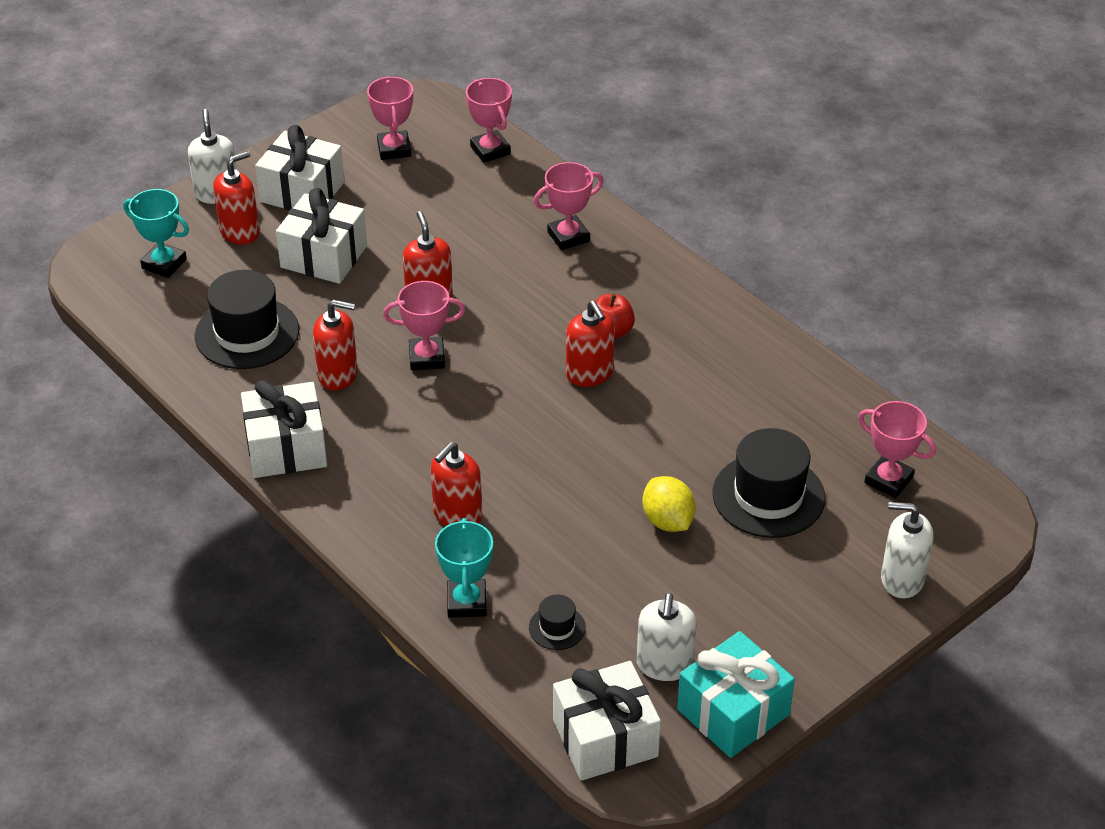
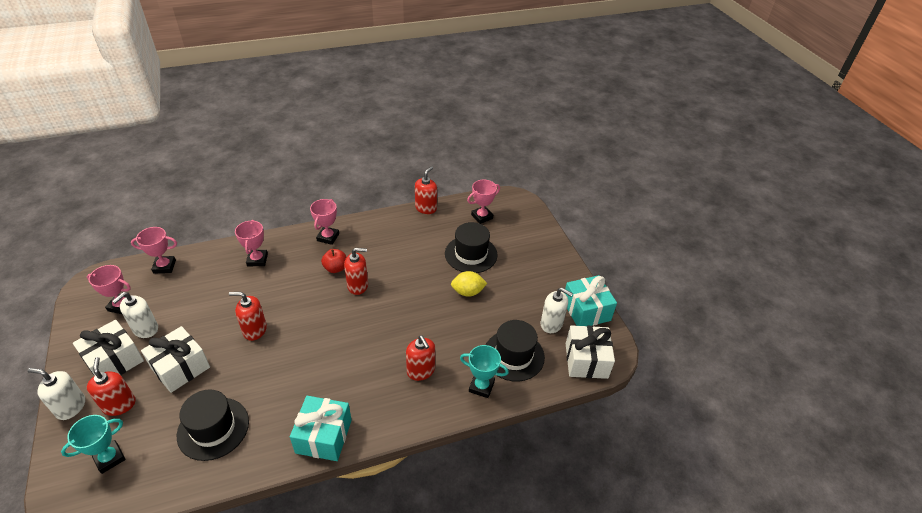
camera: 70 degrees left, 0 degrees up
white gift [241,380,327,478] -> turquoise gift [290,396,352,461]
red soap dispenser [313,300,358,390] -> red soap dispenser moved to [415,166,437,214]
pink trophy [383,281,465,370] -> pink trophy moved to [310,199,339,245]
black hat [529,595,586,650] -> black hat [486,320,545,382], size x2.10
white soap dispenser [881,502,933,598] -> white soap dispenser moved to [112,292,158,338]

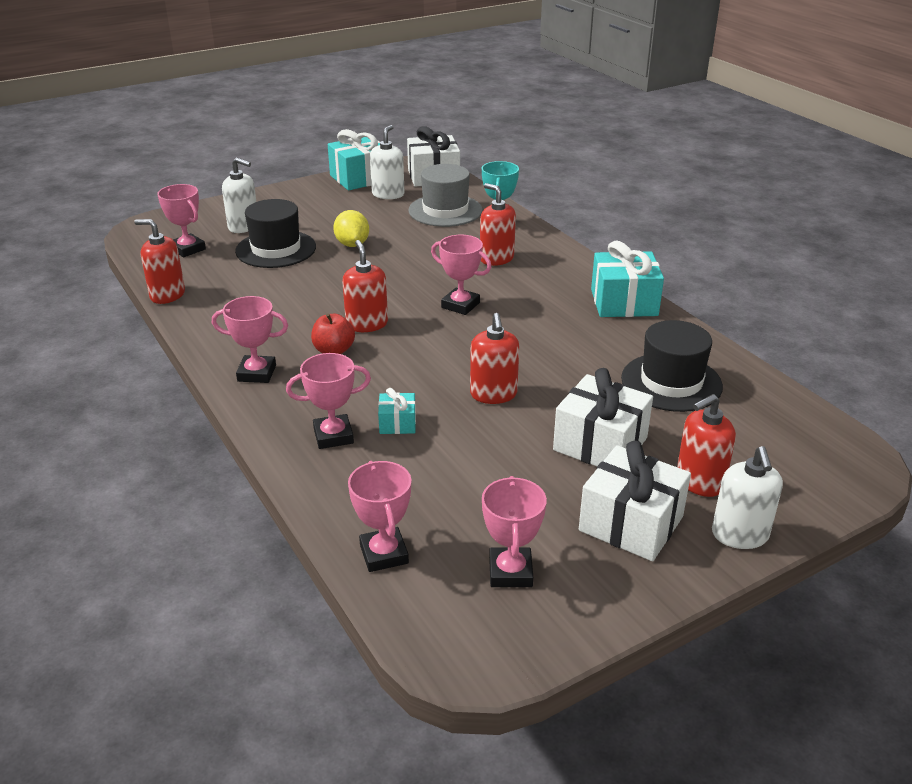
camera: 100 degrees left, 10 degrees down
turquoise trophy [61,415,126,474] -> none
white soap dispenser [112,292,158,338] -> white soap dispenser moved to [222,158,256,233]
red soap dispenser [406,335,435,381] -> red soap dispenser turned 90 degrees counterclockwise [480,183,516,266]
black hat [486,320,545,382] -> grey hat [408,164,483,227]
none -> turquoise gift [378,388,416,434]
none -> pink trophy [431,235,492,315]

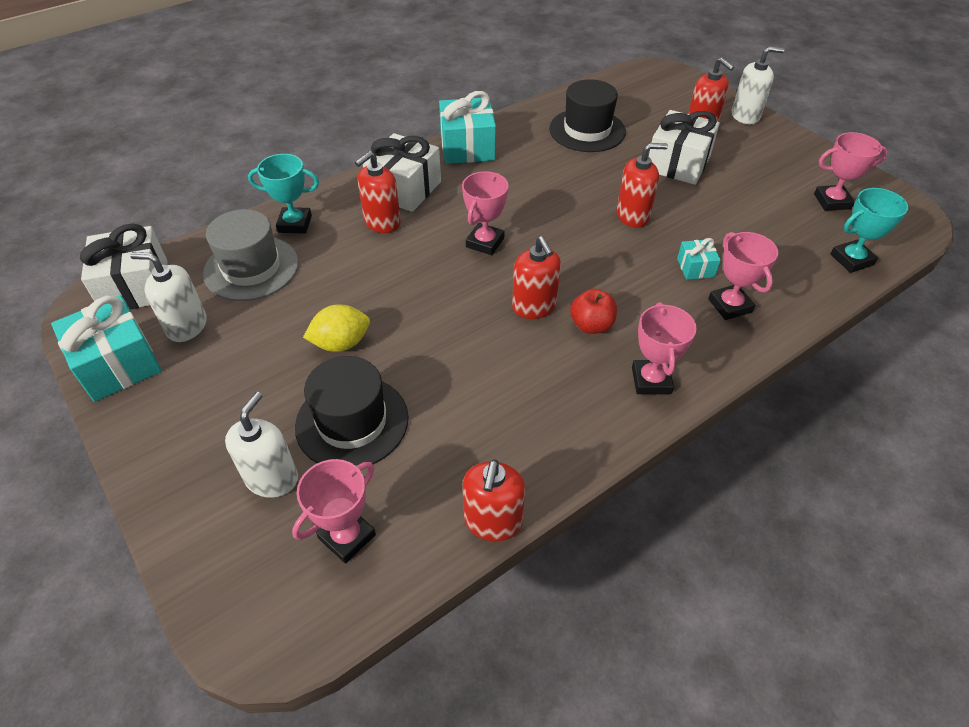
camera: 95 degrees left, 15 degrees up
red soap dispenser [342,240,388,332] -> red soap dispenser turned 90 degrees counterclockwise [512,236,561,319]
pink trophy [348,461,411,572] -> turquoise trophy [830,188,908,273]
white gift [579,441,691,561] -> white gift moved to [363,133,441,212]

